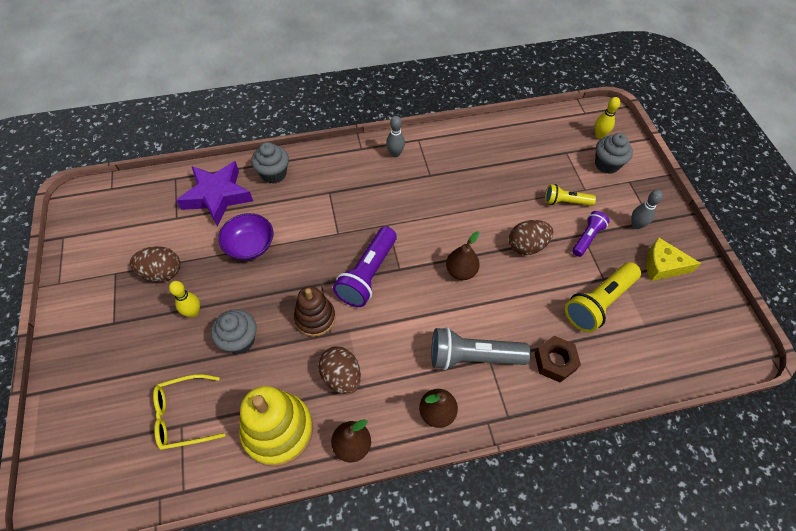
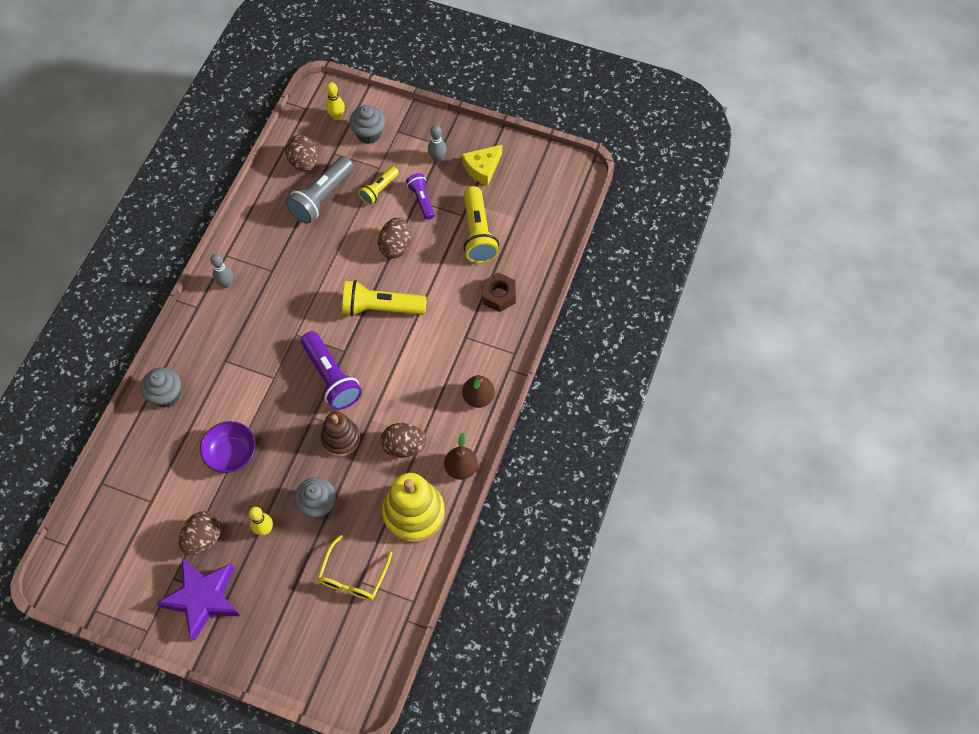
camera: 55 degrees left, 5 degrees up
purple star [176,161,253,226] -> purple star moved to [156,558,240,641]
grey flashlight [431,327,531,370] -> grey flashlight moved to [286,156,354,224]
brown pear [446,231,480,280] -> yellow flashlight [342,280,427,317]
none -> brown egg [285,135,317,172]

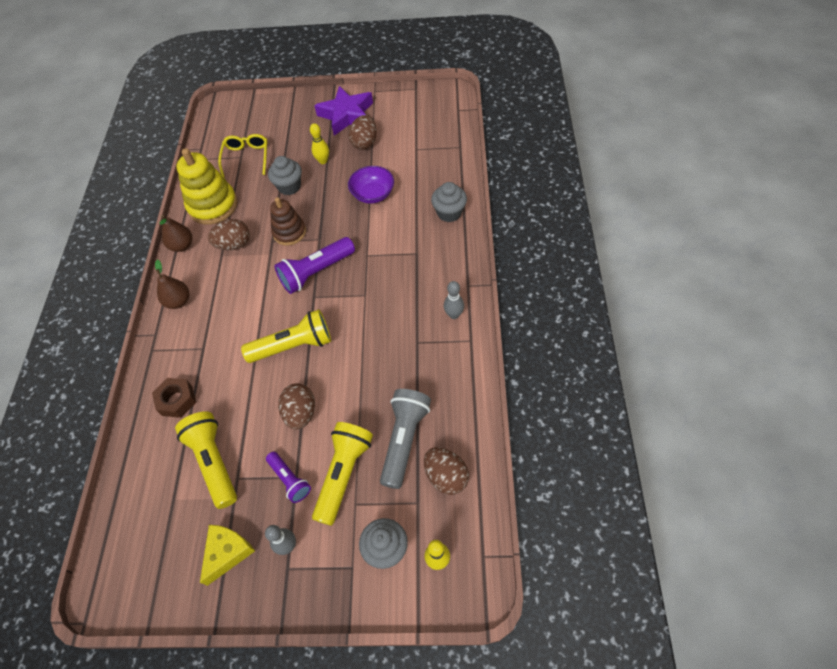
camera: 165 degrees right, 5 degrees down
purple flashlight [301,331,362,410] -> purple flashlight turned 75 degrees counterclockwise [275,237,355,294]
yellow flashlight [358,166,399,205] -> yellow flashlight [312,422,373,526], size x1.69

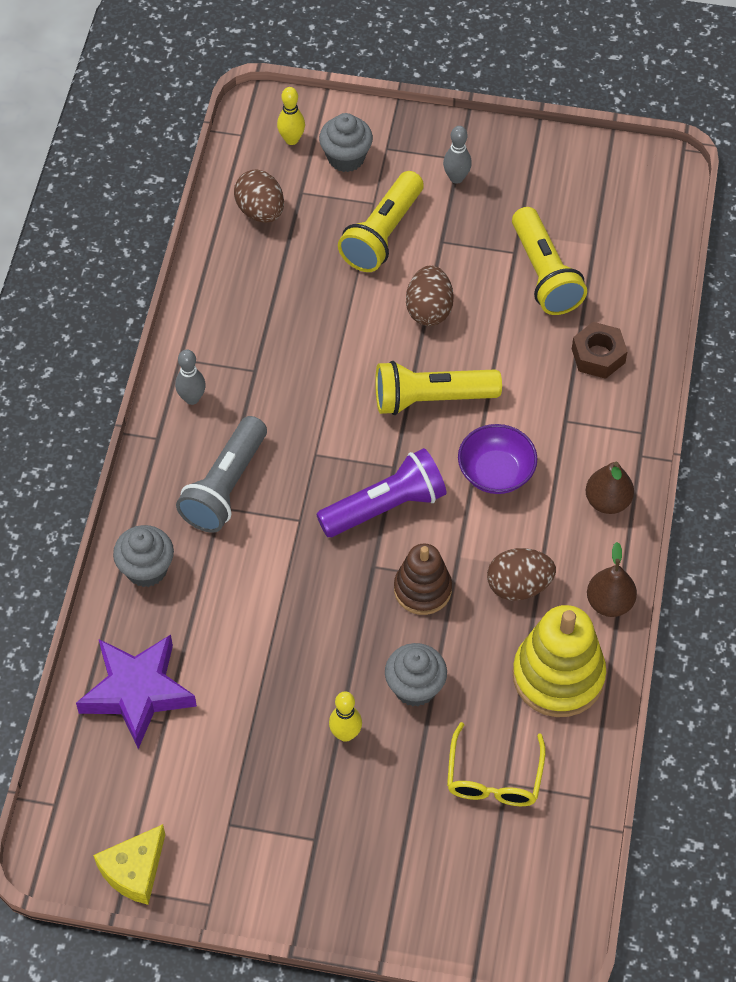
camera: 175 degrees left, 0 degrees up
yellow cheese [200,525,255,586] -> yellow cheese moved to [93,824,165,905]
purple flashlight [266,452,311,503] -> none
purple star [314,86,373,136] -> purple star moved to [76,635,197,749]
brown egg [348,115,377,150] -> none
purple bowl [348,166,394,204] -> purple bowl moved to [458,424,537,494]
grey flashlight [380,389,431,489] -> grey flashlight moved to [176,416,267,533]

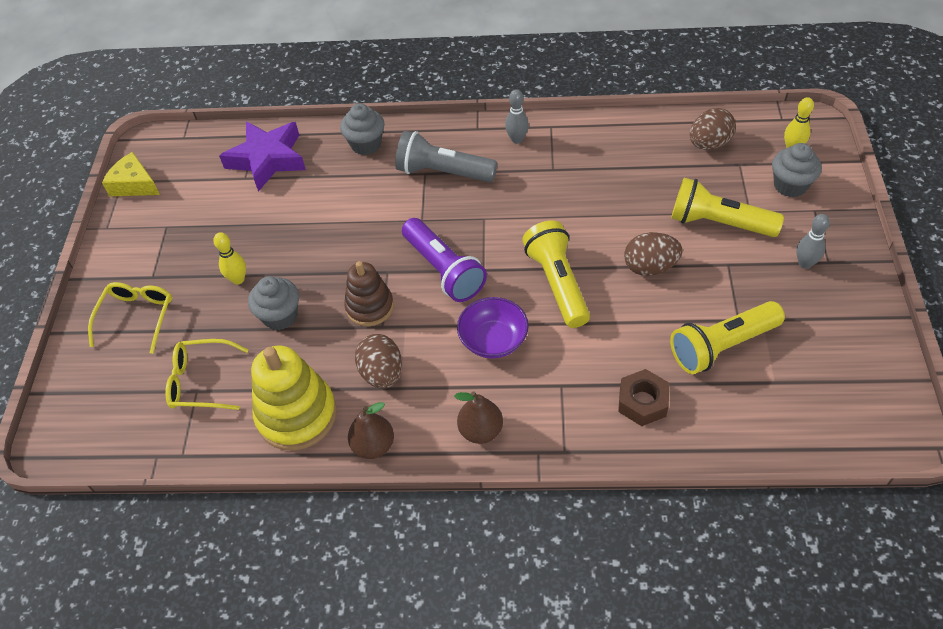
camera: 85 degrees right, 5 degrees down
none -> yellow glasses [88,282,172,354]

